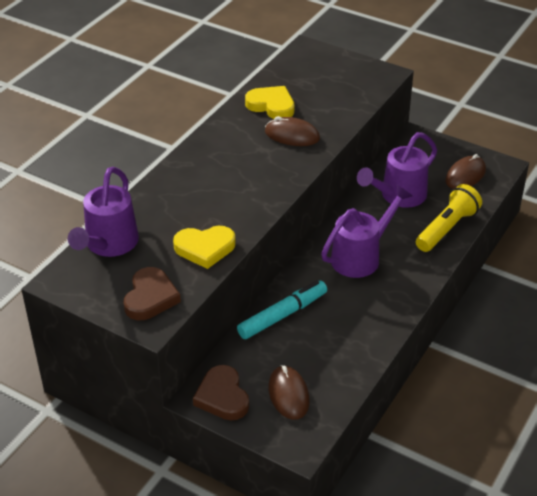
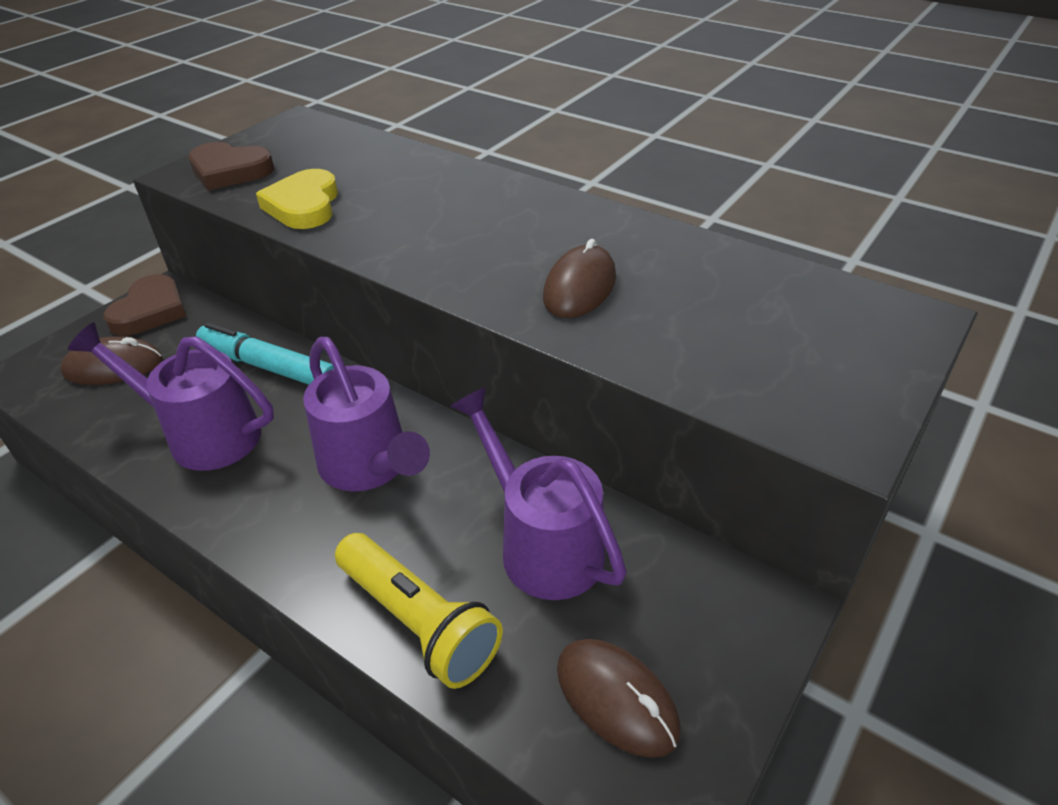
camera: 95 degrees right, 0 degrees up
purple watering can [68,167,139,257] -> purple watering can moved to [68,322,274,471]
brown heart [193,365,249,420] -> brown heart turned 120 degrees clockwise [103,274,186,336]
turquoise marker [237,280,327,339] -> turquoise marker turned 150 degrees clockwise [196,322,334,385]
yellow heart [245,86,294,119] -> none

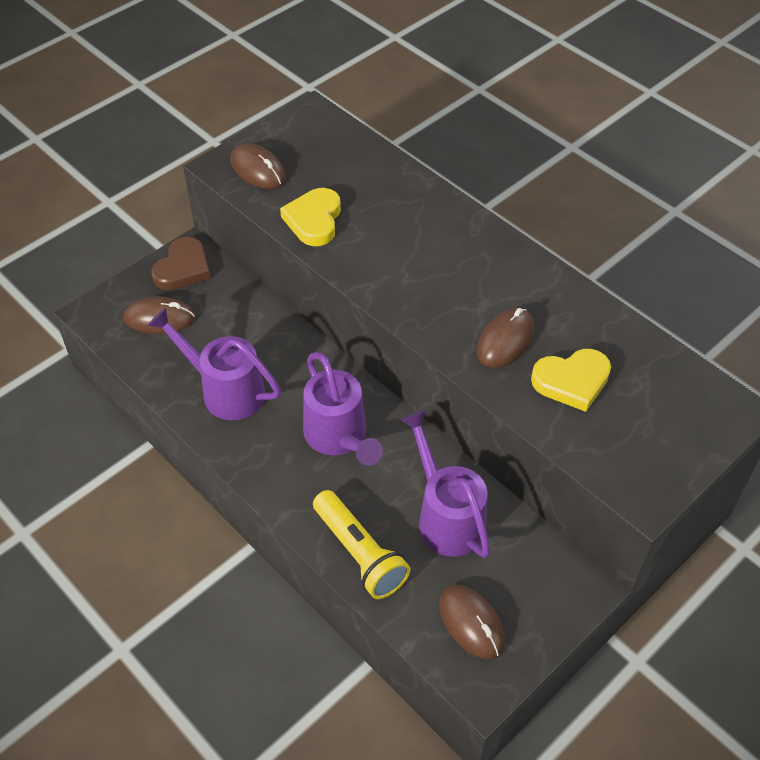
camera: 10 degrees right, 10 degrees up
brown heart [189,142,274,190] -> brown mouse [231,143,286,189]
turquoise marker [196,322,334,385] -> none
none -> yellow heart [531,349,611,412]

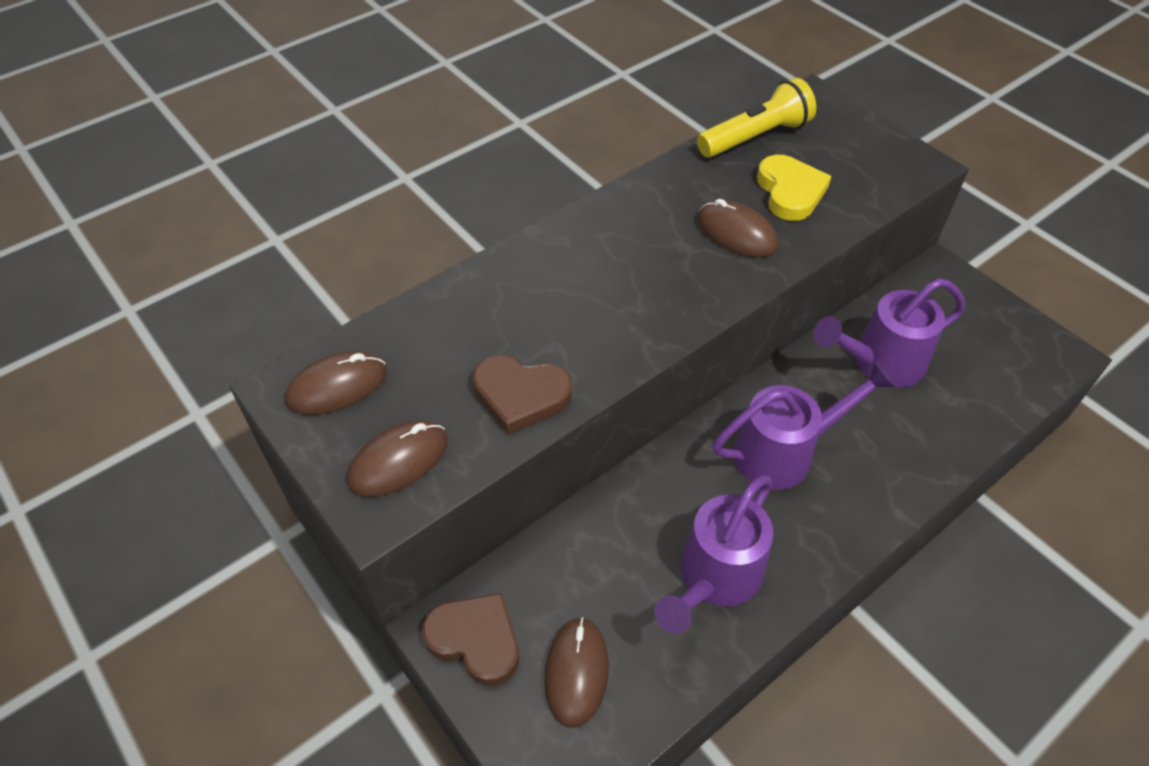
camera: 85 degrees left, 0 degrees up
yellow heart [280,188,341,246] -> brown heart [473,355,572,434]
yellow flashlight [313,490,410,599] -> yellow flashlight moved to [697,78,816,158]
brown mouse [439,585,505,660] -> brown mouse moved to [285,351,387,415]

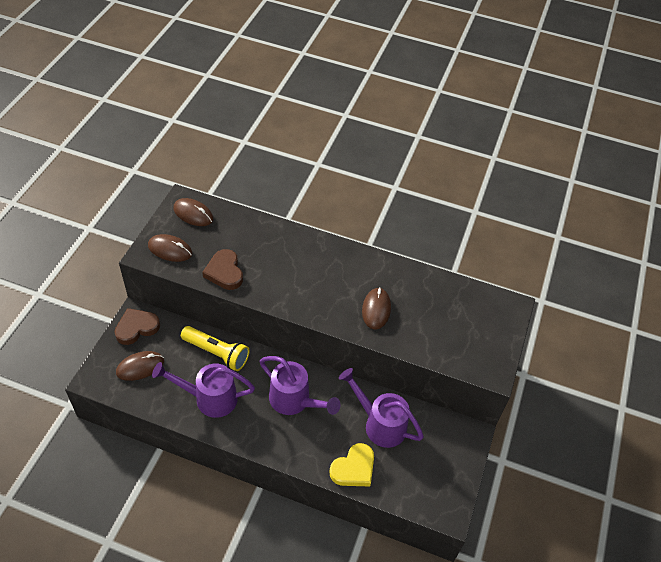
camera: 55 degrees right, 0 degrees up
brown heart [422,593,519,686] -> brown heart turned 120 degrees counterclockwise [114,308,160,345]
yellow flashlight [697,78,816,158] -> yellow flashlight moved to [181,326,249,371]
yellow heart [757,155,832,221] -> yellow heart moved to [329,443,374,486]

